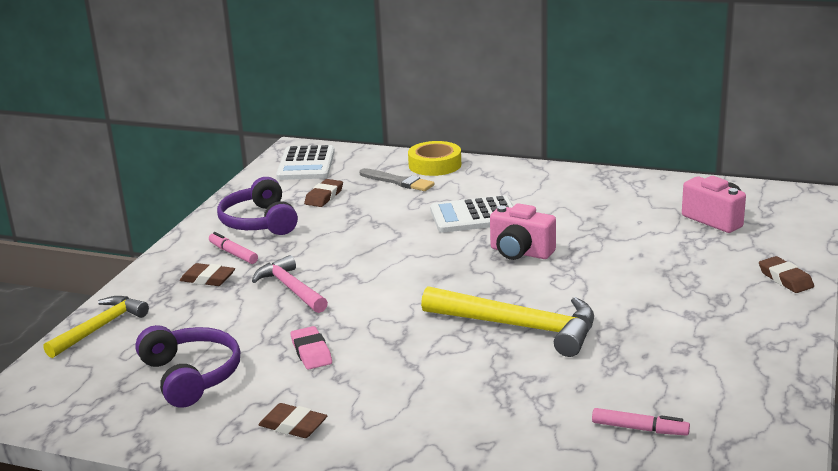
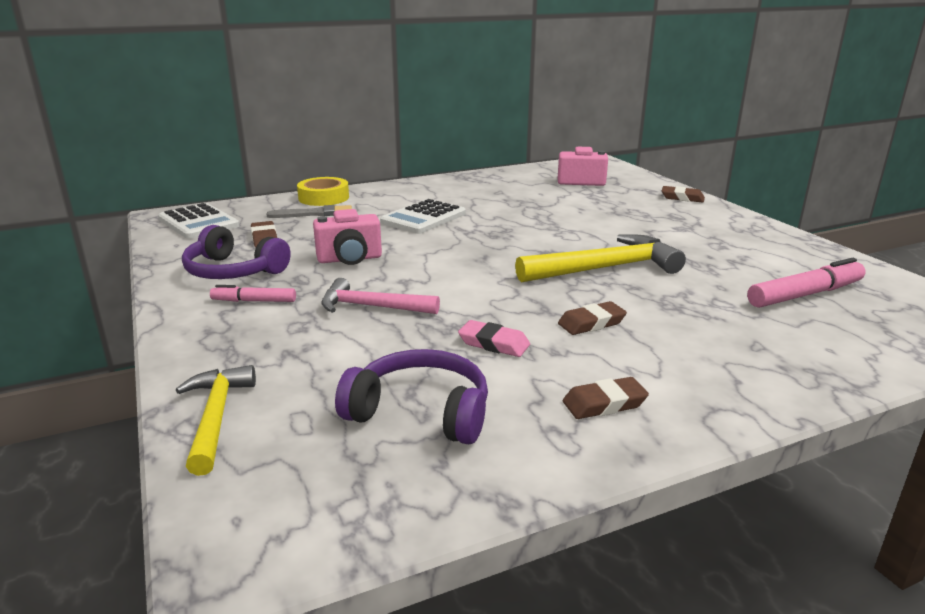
camera: 45 degrees left, 0 degrees up
brown eraser [180,263,235,286] -> brown eraser moved to [558,301,627,335]
pink camera [490,203,556,260] -> pink camera moved to [313,209,382,265]
pink marker [592,408,690,436] -> pink marker [747,258,866,308], size x1.73

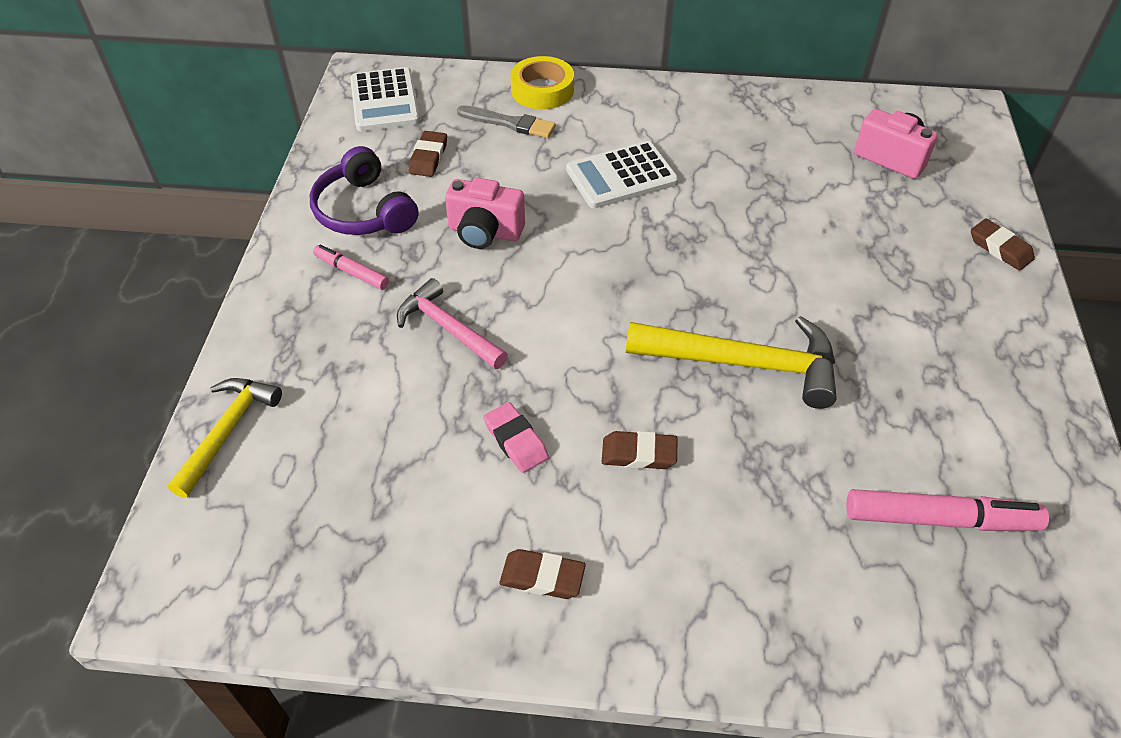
camera: 30 degrees right, 25 degrees up
purple headphones [335,349,488,444] -> none

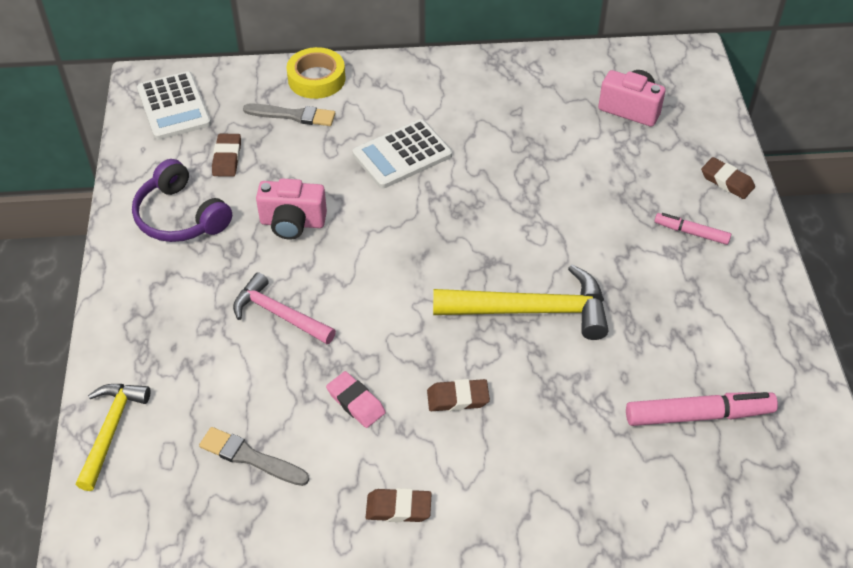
camera: 10 degrees left, 0 degrees up
pink marker [313,245,389,290] -> pink marker moved to [655,213,731,245]
none -> grey brush [199,427,309,486]

